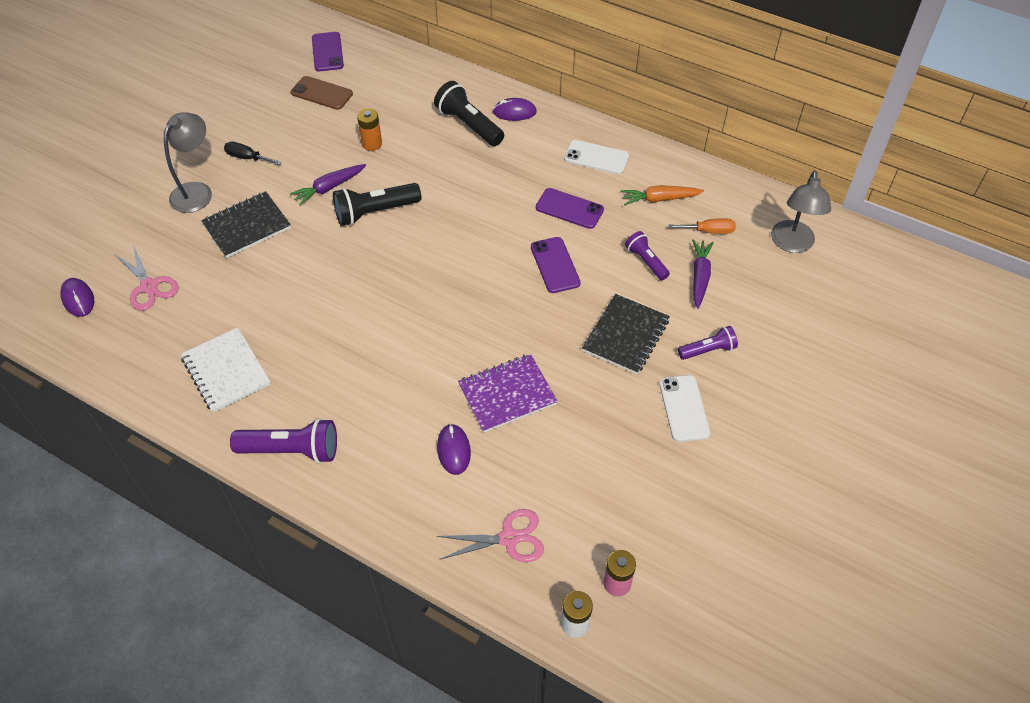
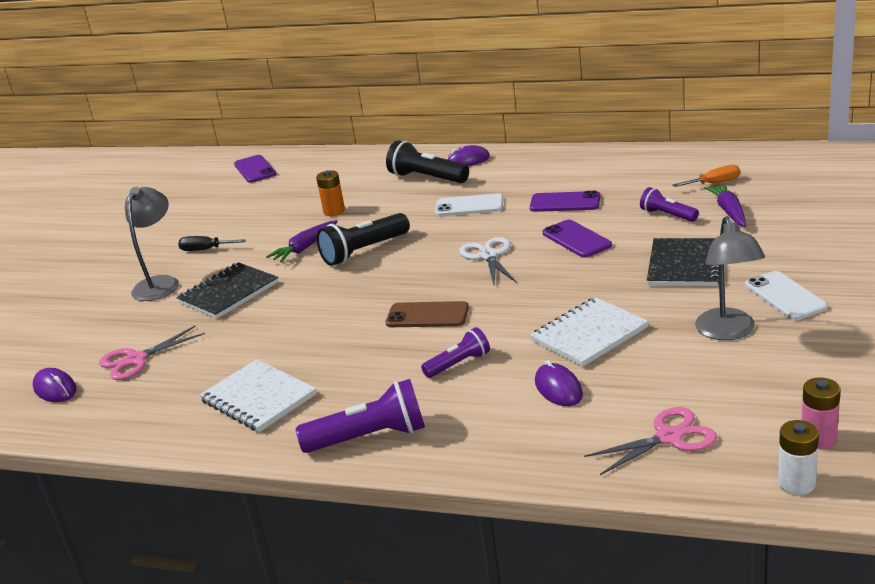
camera: 10 degrees left, 25 degrees down
pink scissors [115,245,179,311] -> pink scissors turned 105 degrees clockwise [99,326,205,380]
brown phone [291,76,353,110] -> brown phone moved to [386,301,469,327]
purple notebook [458,354,558,433] -> white notebook [530,297,649,367]
white phone [564,140,629,174] -> white phone moved to [435,193,503,216]
orange carrot [621,185,704,205] -> none
purple flashlight [678,326,738,360] -> purple flashlight moved to [421,327,490,378]
grey lamp [771,170,831,253] -> grey lamp moved to [695,216,765,340]
none -> white scissors [459,237,517,285]

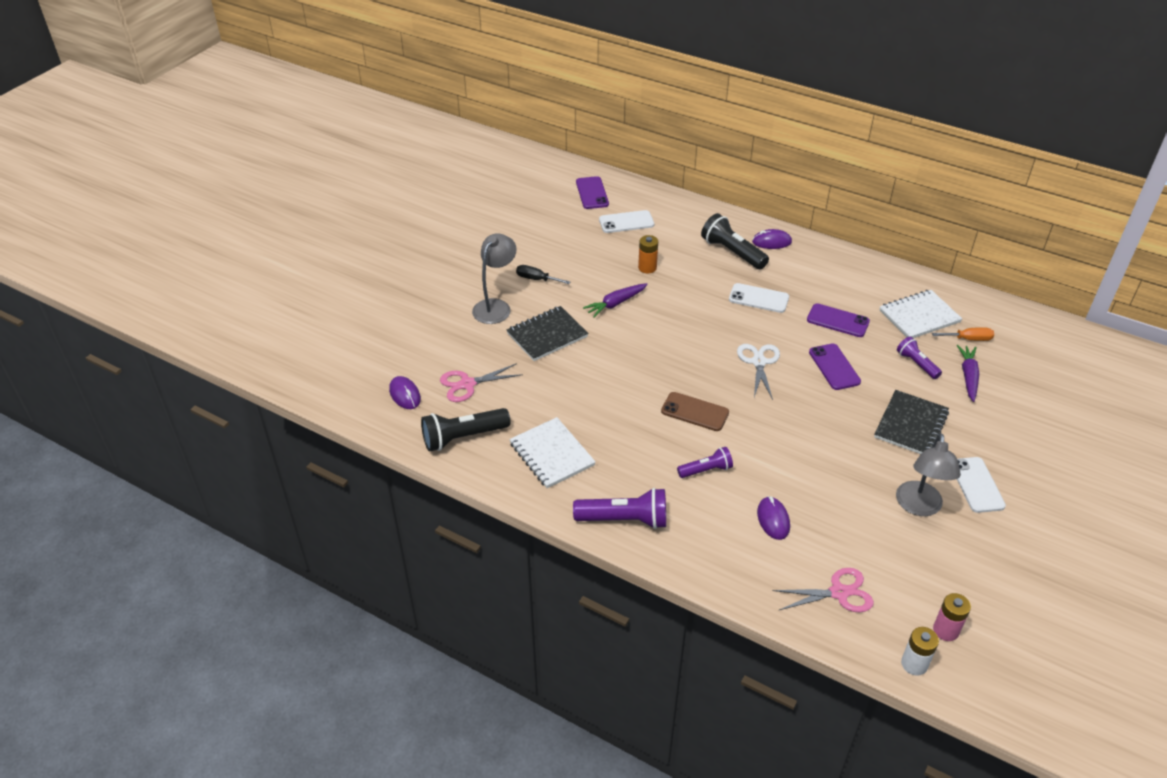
camera: 10 degrees right, 15 degrees up
black flashlight [316,213,410,266] -> black flashlight moved to [421,408,510,452]
white notebook [530,297,649,367] -> white notebook moved to [880,290,962,338]
none -> white phone [599,210,654,233]

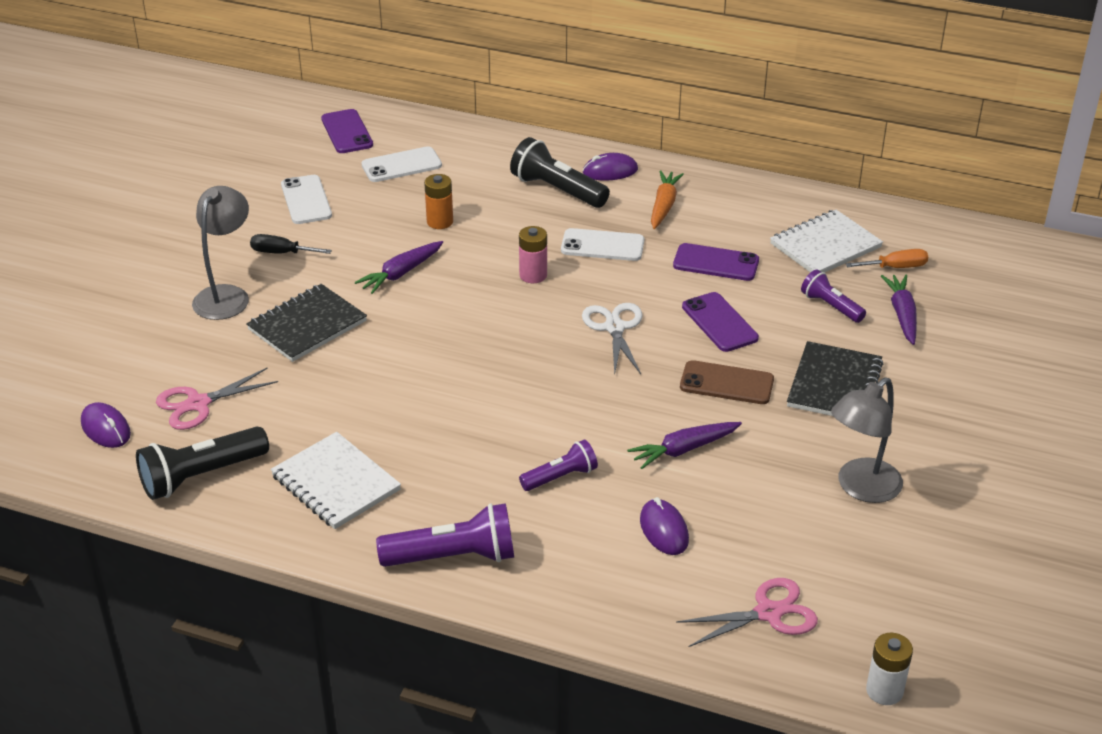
camera: 10 degrees left, 5 degrees down
brown phone [661,392,729,431] -> brown phone moved to [680,360,774,404]
grey lamp [896,433,961,516] -> grey lamp turned 45 degrees clockwise [831,377,903,503]
pink battery [933,593,971,641] -> pink battery moved to [519,226,547,283]
white phone [957,457,1006,513] -> white phone moved to [281,175,332,224]
none -> purple carrot [627,422,742,469]
none -> orange carrot [651,171,684,229]

